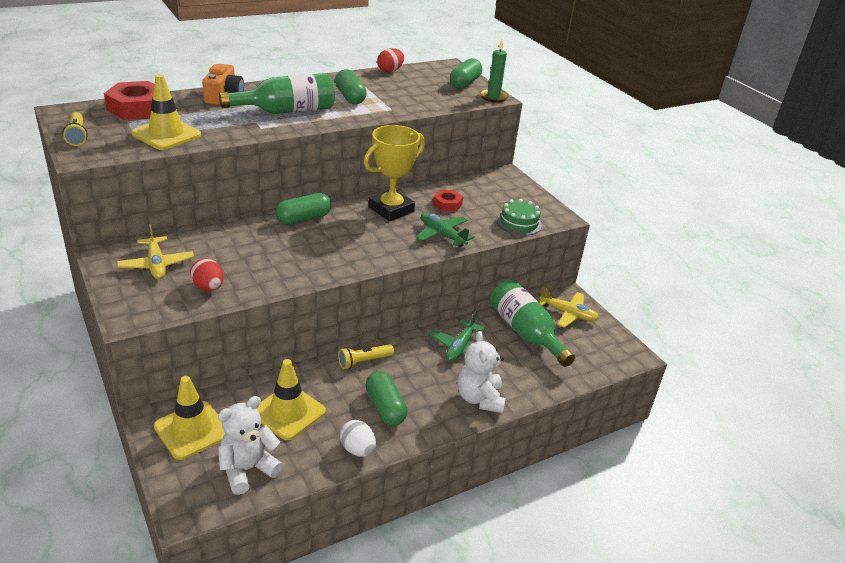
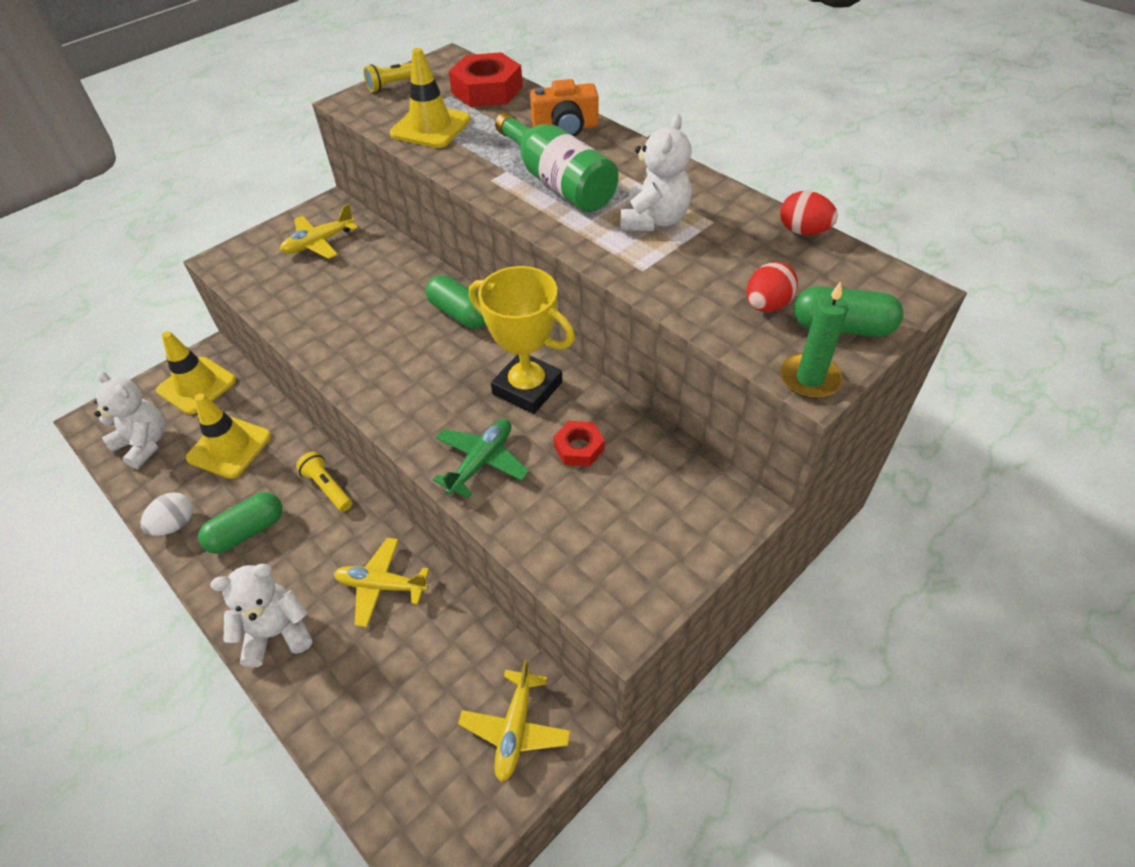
camera: 80 degrees right, 15 degrees up
red egg [190,258,224,291] -> red egg moved to [746,262,798,312]
green capsule [335,69,367,105] -> white teddy bear [620,114,692,231]
green plane [429,311,485,362] -> yellow plane [334,538,429,627]
green bottle [490,279,575,367] -> none
green cake [497,199,542,235] -> none

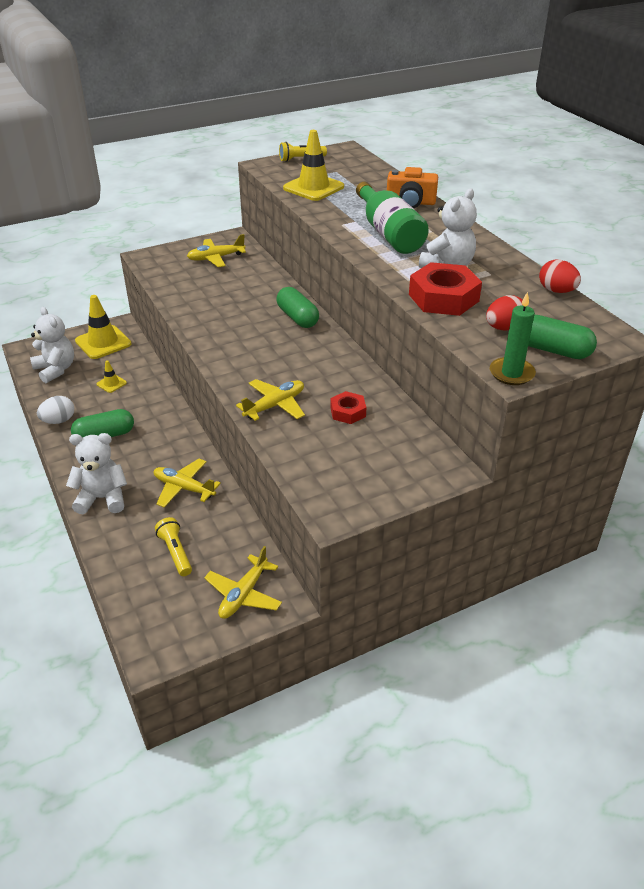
camera: 15 degrees right, 10 degrees down
yellow traffic cone [186,393,271,479] -> yellow traffic cone [96,360,127,393], size x0.48
yellow flashlight [296,451,352,512] -> yellow flashlight moved to [155,517,192,576]
green plane [433,419,529,499] -> yellow plane [236,379,305,421]
red nut [449,52,523,107] -> red nut moved to [409,262,482,316]
yellow trophy [469,266,575,414] -> none

